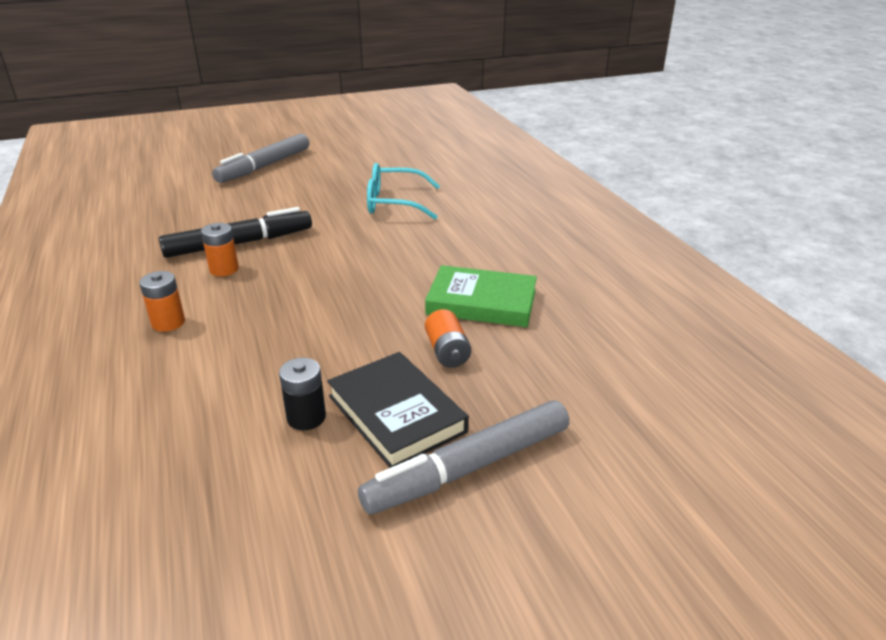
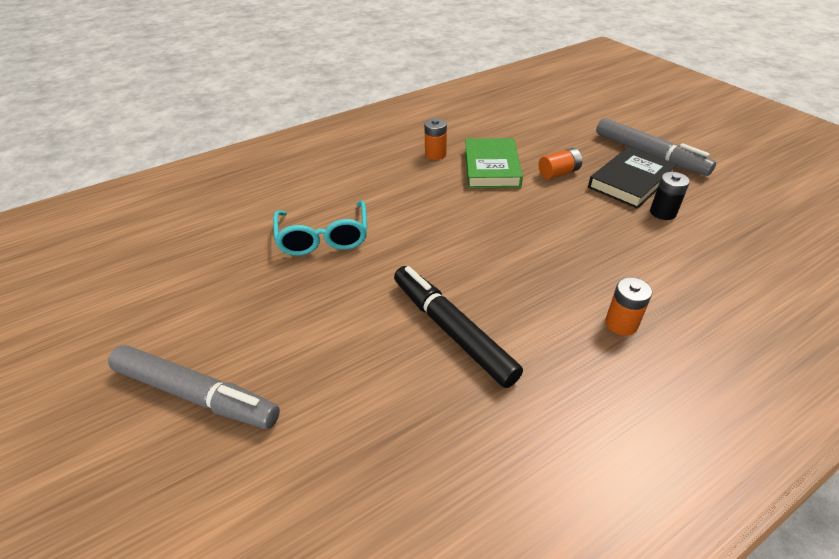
camera: 100 degrees left, 10 degrees up
orange battery [201,223,239,276] -> orange battery moved to [424,118,447,160]

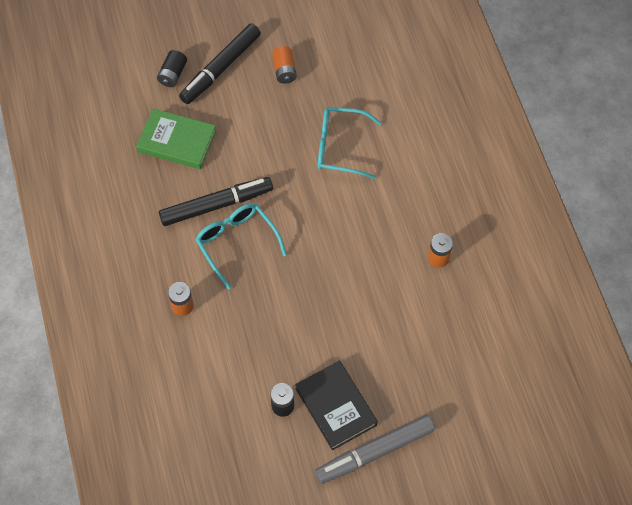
camera: 105 degrees right, 20 degrees up
grey marker [108,345,280,429] -> black marker [179,23,261,104]
green book [465,138,523,188] -> green book moved to [136,108,216,169]
orange battery [539,148,582,179] -> orange battery moved to [272,46,297,84]
none -> black battery [157,50,187,87]
none -> turquoise glasses [196,203,287,289]

